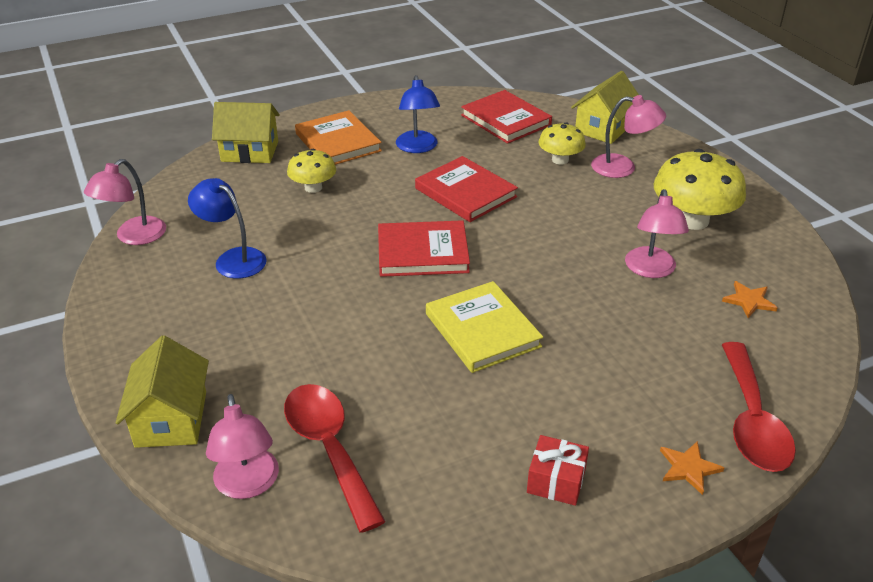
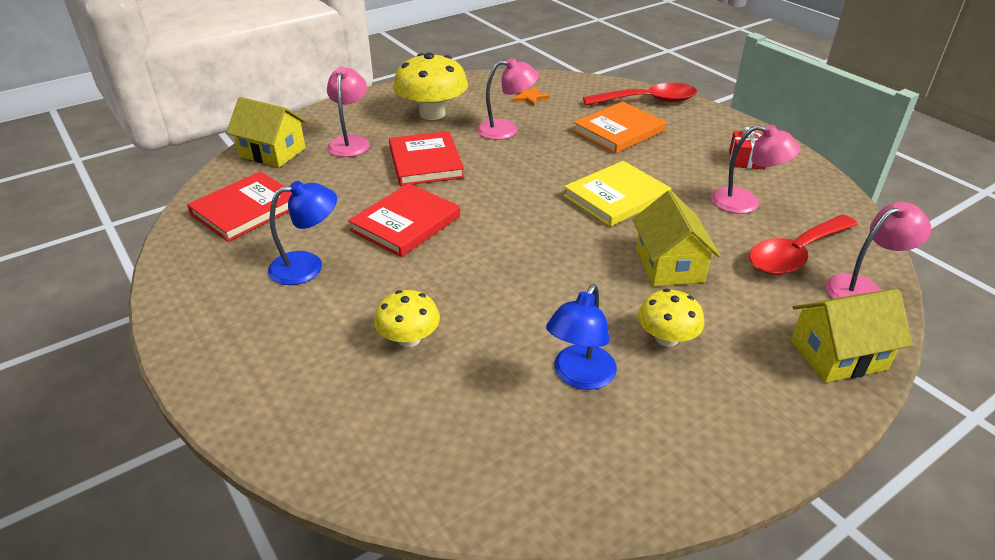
camera: 100 degrees left, 0 degrees up
pink lamp [84,159,166,245] -> pink lamp moved to [711,125,801,214]
yellow house [212,102,279,163] -> yellow house moved to [632,190,720,286]
orange book [295,110,382,165] -> orange book moved to [573,101,666,154]
red book [378,220,470,277] -> red book moved to [389,131,464,186]
yellow mushroom [538,122,586,165] -> yellow mushroom moved to [638,289,704,347]
orange star [660,441,724,495] -> none

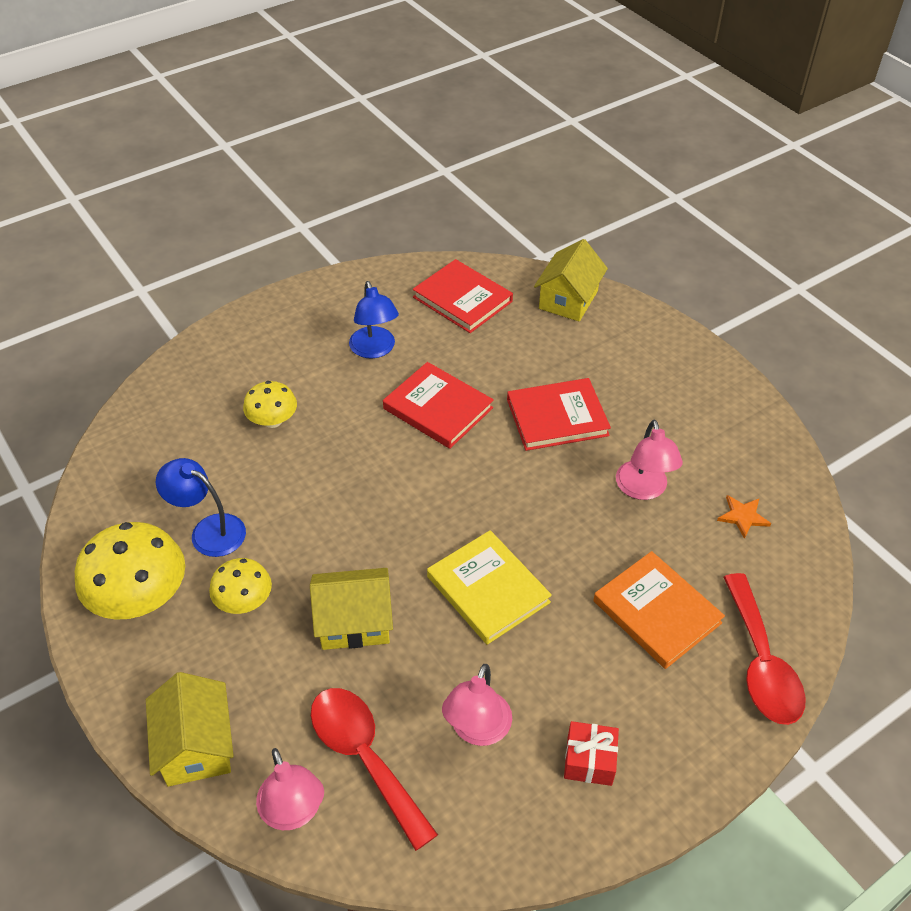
camera: 90 degrees right, 10 degrees up
pink lamp [327,67,370,157] -> none
yellow mushroom [393,53,468,120] -> yellow mushroom moved to [75,522,185,620]

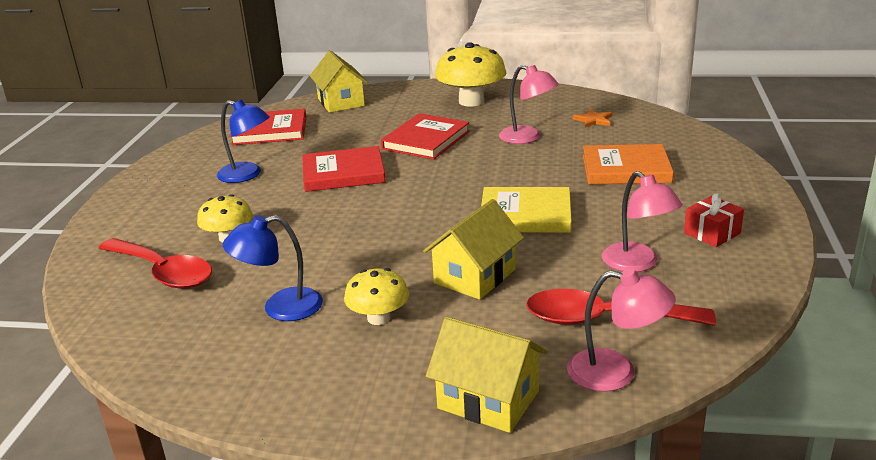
camera: 45 degrees left, 20 degrees down
yellow mushroom [75,522,185,620] -> yellow mushroom moved to [435,42,506,107]
red spoon [724,573,806,725] -> red spoon moved to [98,238,212,289]

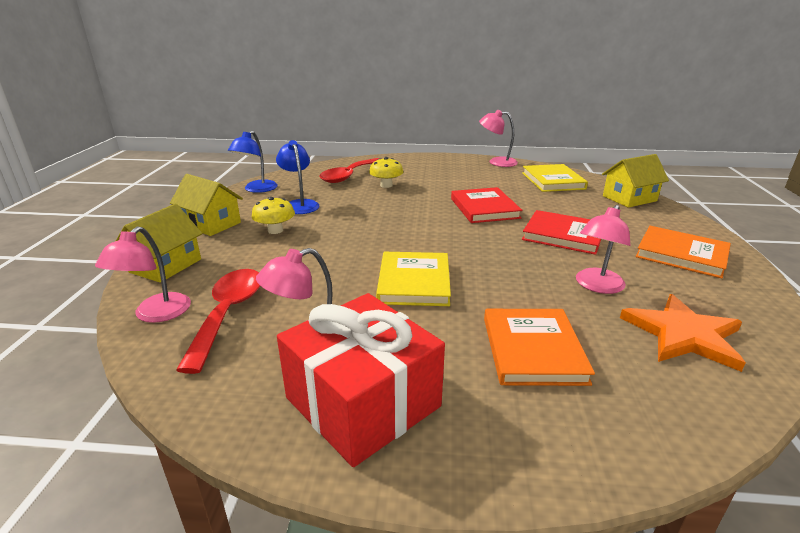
camera: 85 degrees right, 0 degrees up
blue lamp [217,99,270,183] -> blue lamp moved to [228,131,278,193]
red book [230,109,306,145] -> yellow book [522,164,588,192]
yellow house [423,199,524,300] -> yellow house moved to [170,174,243,236]
yellow mushroom [435,42,506,107] -> orange book [635,226,731,278]
orange star [573,109,612,128] -> orange star [620,294,746,372], size x2.07
red gift [684,193,744,247] -> red gift [277,293,445,467], size x2.26
none -> pink lamp [479,110,518,167]

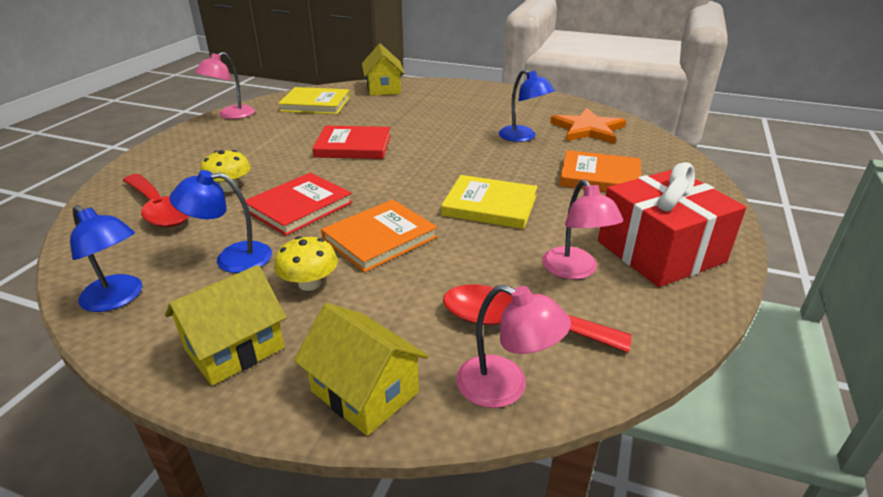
camera: 75 degrees left, 5 degrees up
red book [522,210,601,255] -> red book moved to [245,173,353,236]
pink lamp [576,205,630,294] -> blue lamp [499,70,555,142]
orange book [635,226,731,278] -> orange book moved to [321,199,438,273]

